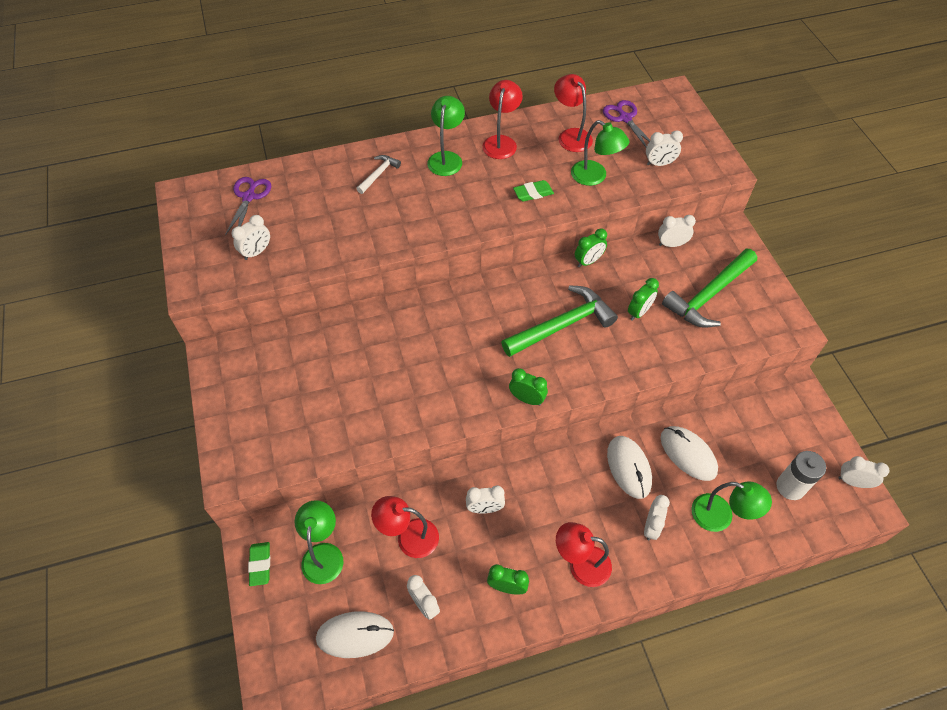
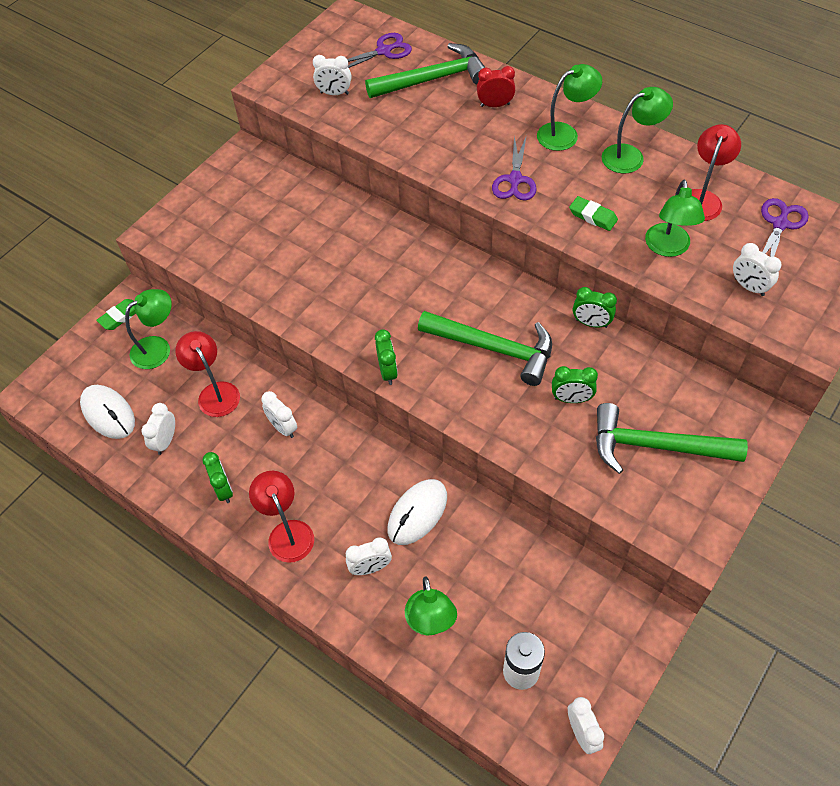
camera: 55 degrees right, 0 degrees up
white hammer [356,155,401,194] -> red clock [477,66,515,107]
red lamp [482,80,523,159] -> green lamp [602,87,673,174]
white clock [658,215,696,247] -> none
white mouse [661,426,718,481] -> none
none -> green hammer [365,43,486,98]
none -> purple scissors [492,135,537,200]

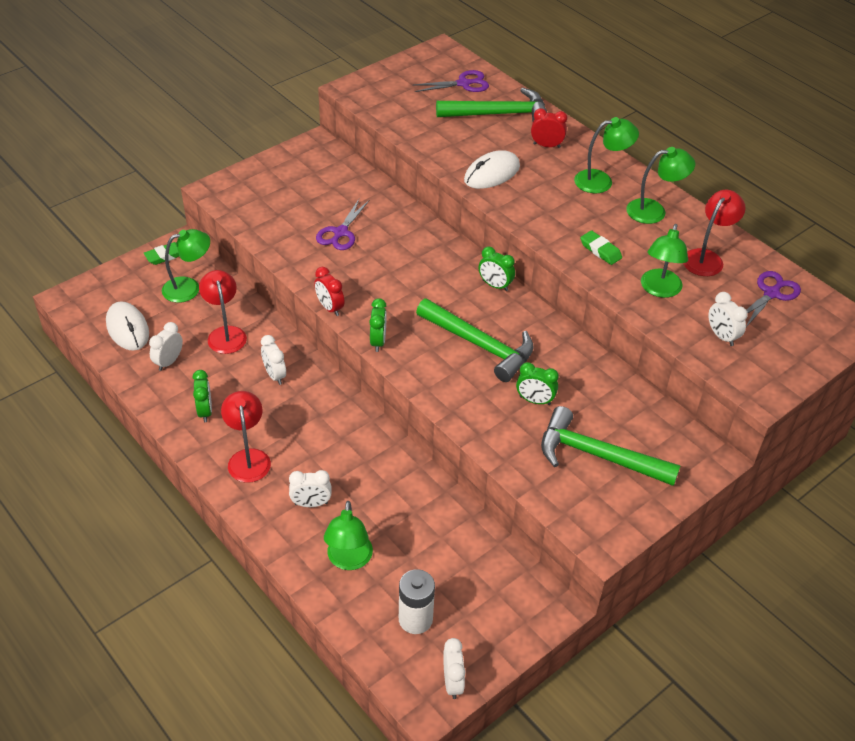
camera: 10 degrees right, 10 degrees down
white clock [313,55,351,95] -> none
white mouse [388,479,447,545] -> white mouse moved to [464,150,520,189]
purple scissors [492,135,537,200] -> purple scissors moved to [316,199,369,250]
green clock [573,287,617,328] -> green clock moved to [479,247,515,291]
none -> red clock [314,267,345,316]

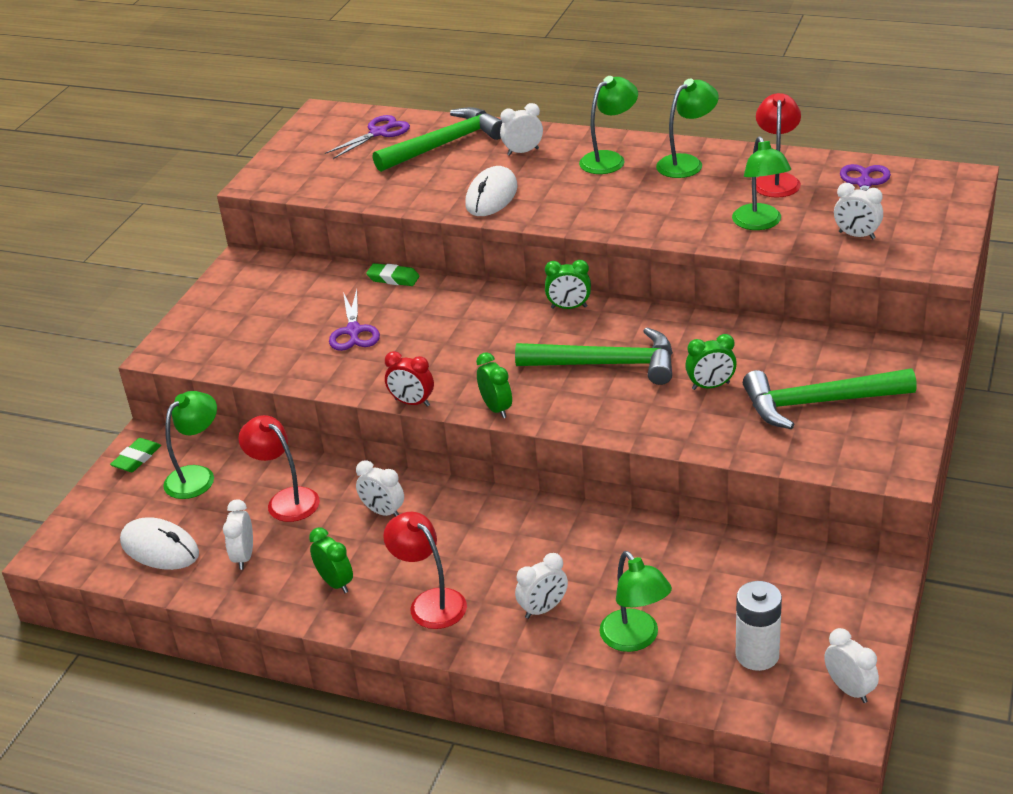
camera: 25 degrees left, 10 degrees down
red clock [531,108,567,148] -> white clock [500,103,543,156]
green eraser [580,230,622,265] -> green eraser moved to [366,263,419,286]

